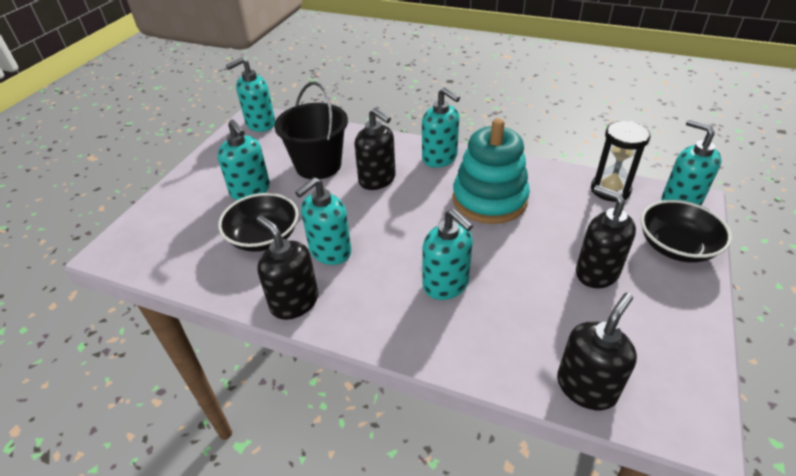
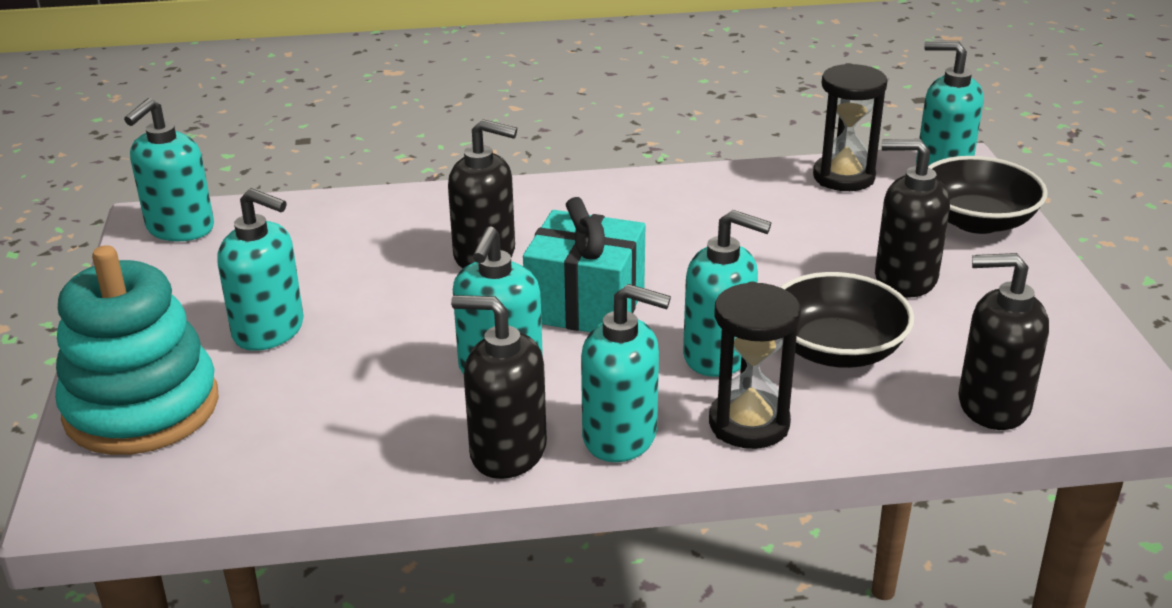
camera: 30 degrees left, 10 degrees down
black bowl [218,193,299,252] -> black bowl moved to [780,272,914,368]
black bucket [274,82,348,179] -> none
turquoise soap dispenser [422,87,460,168] -> turquoise soap dispenser moved to [581,284,671,462]
turquoise stacking toy [453,118,530,224] -> turquoise stacking toy moved to [55,245,219,455]
black soap dispenser [557,293,637,410] -> black soap dispenser turned 90 degrees counterclockwise [958,253,1049,430]
none -> turquoise gift [523,197,645,332]
none -> black hourglass [709,282,801,449]

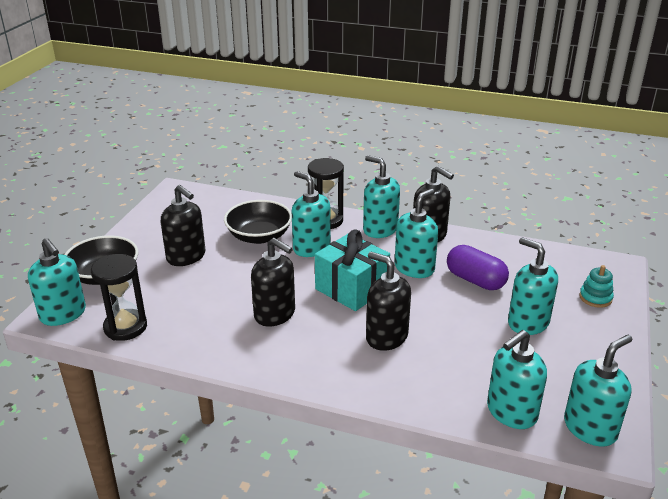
camera: 155 degrees left, 0 degrees up
turquoise stacking toy [55,245,219,455] -> turquoise stacking toy [579,265,614,308], size x0.41
black soap dispenser [958,253,1049,430] -> black soap dispenser moved to [251,238,295,327]
none -> purple capsule [447,245,509,290]
none -> turquoise soap dispenser [487,330,547,429]

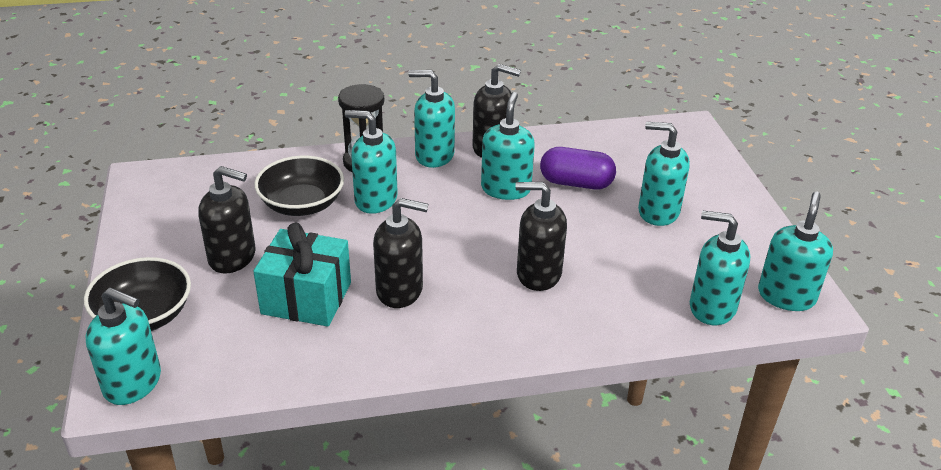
camera: 30 degrees left, 5 degrees up
black hourglass [91,254,147,341] -> none
turquoise gift [315,230,390,311] -> turquoise gift moved to [253,223,351,327]
turquoise soap dispenser [487,330,547,429] -> turquoise soap dispenser turned 90 degrees clockwise [690,211,750,325]
turquoise stacking toy [579,265,614,308] -> none

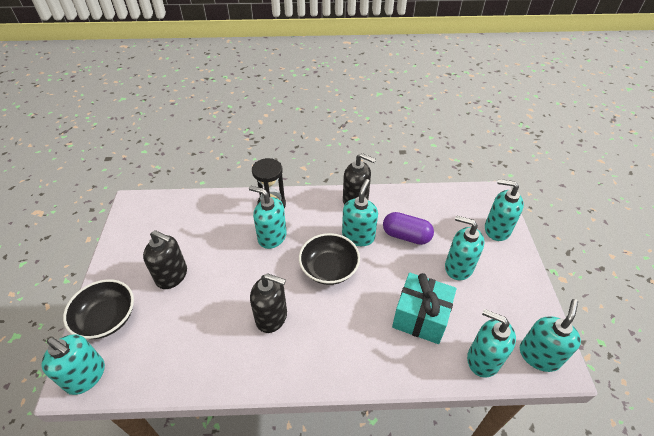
camera: 10 degrees right, 10 degrees up
turquoise gift [253,223,351,327] -> turquoise gift moved to [392,272,456,344]
black bowl [254,156,344,216] -> black bowl moved to [299,233,360,285]
turquoise soap dispenser [408,70,455,168] -> turquoise soap dispenser moved to [485,179,524,241]
black soap dispenser [515,182,567,291] -> none

